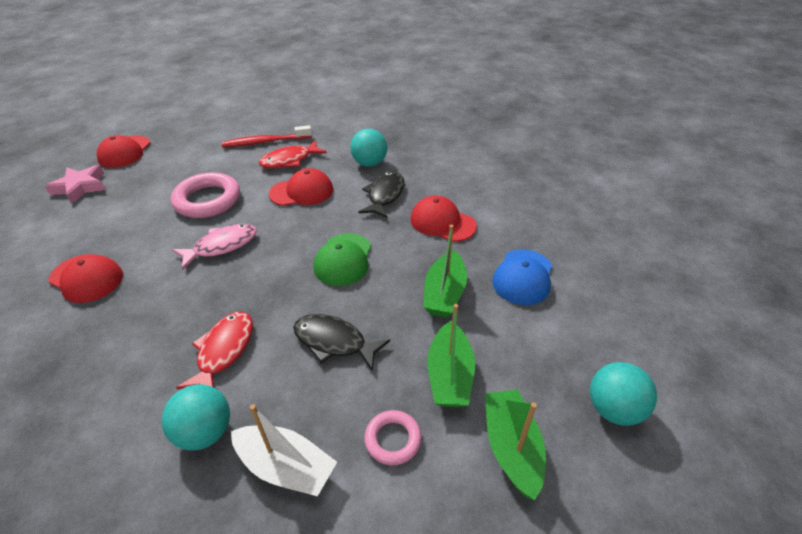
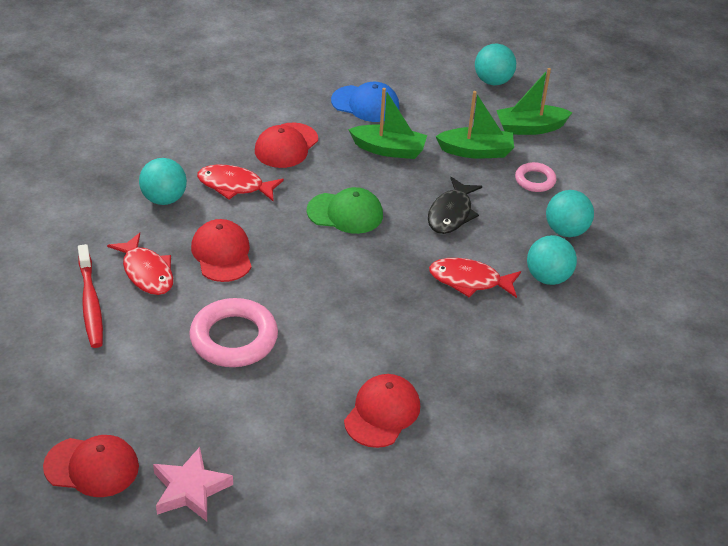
camera: 95 degrees left, 0 degrees up
pink fish [172,224,257,270] -> none
white boat [231,404,337,497] -> turquoise ball [546,190,594,237]
black fish [358,171,404,218] -> red fish [197,165,284,202]

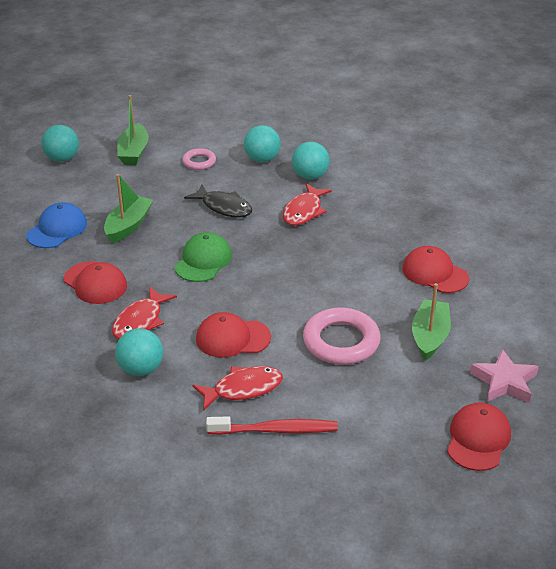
camera: 75 degrees left, 5 degrees down
green boat [435,91,514,159] -> green boat moved to [412,283,451,361]

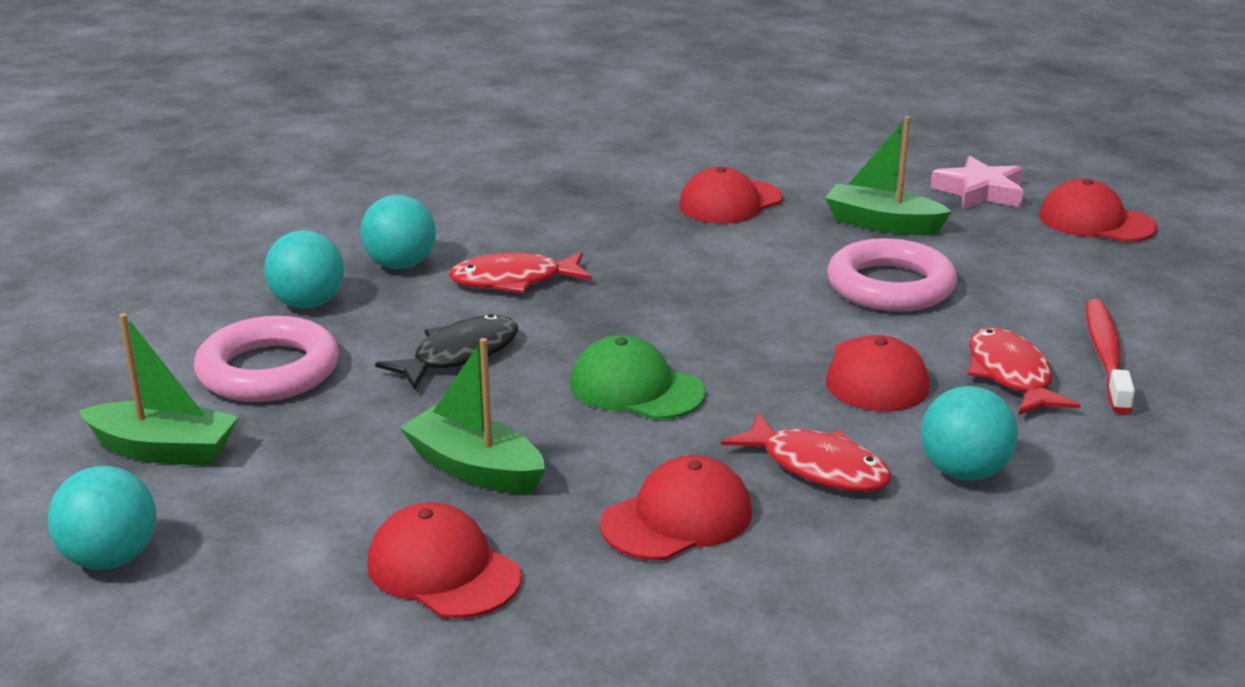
camera: 80 degrees left, 10 degrees down
blue cap [26,202,87,248] -> red cap [367,502,522,619]
pink ring [182,148,216,170] -> pink ring [194,316,339,402], size x1.84
red fish [283,183,332,226] -> red fish turned 135 degrees clockwise [449,252,592,293]

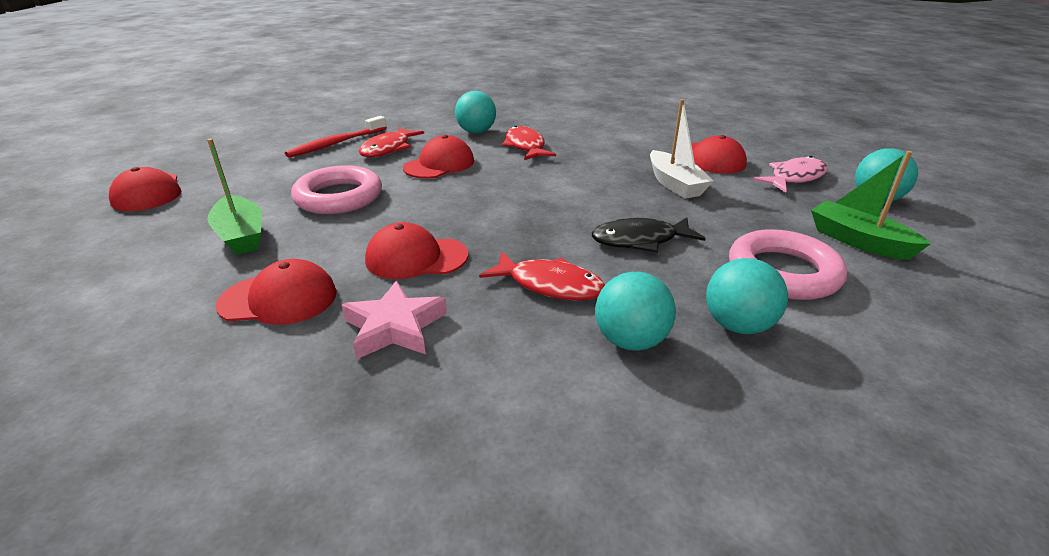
camera: 145 degrees left, 5 degrees up
green boat [400,338,545,494] -> white boat [650,99,713,199]
green cap [570,335,706,420] -> none
red cap [600,455,752,560] -> red cap moved to [365,222,468,279]
pink star [930,156,1023,210] -> pink star moved to [341,281,447,359]
none -> pink fish [753,156,828,192]

